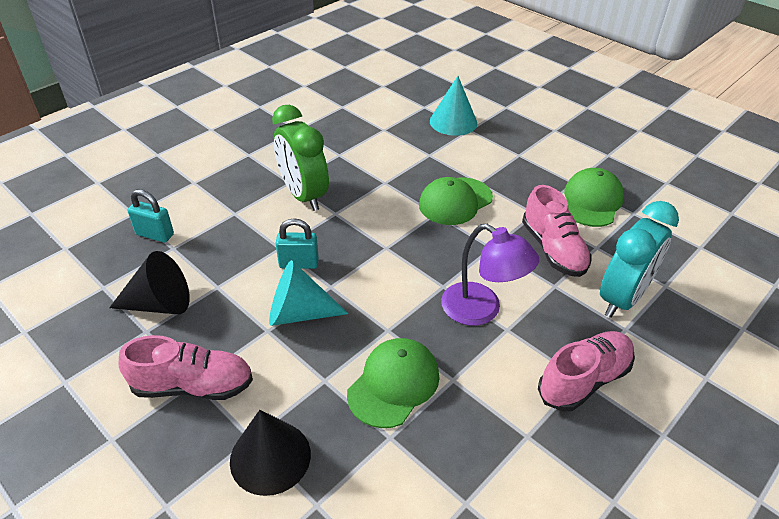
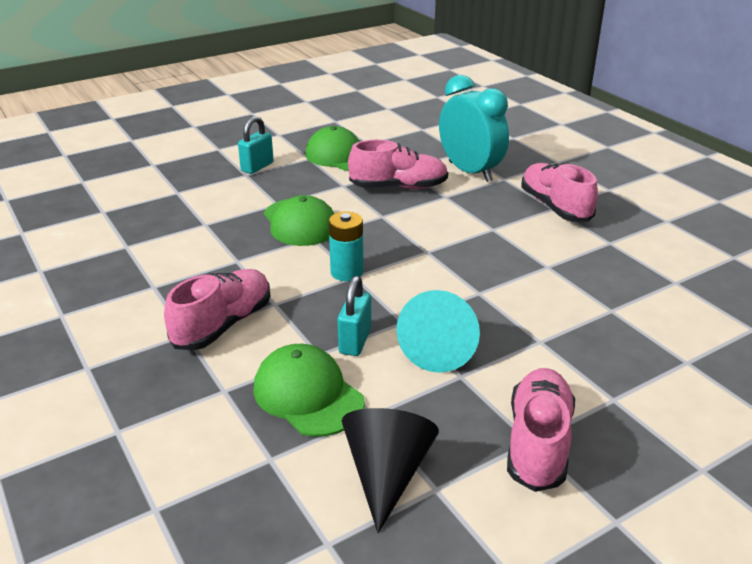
camera: 75 degrees left, 10 degrees down
turquoise padlock [127,189,174,242] -> turquoise padlock moved to [238,116,274,174]
black cone [230,410,311,496] -> none
green clock [272,105,329,211] -> pink shoe [164,269,270,350]
green cap [347,338,440,428] -> green cap moved to [253,344,365,437]
turquoise cone [430,76,477,136] -> none
purple lamp [441,224,539,326] -> none
none -> turquoise battery [329,211,363,281]

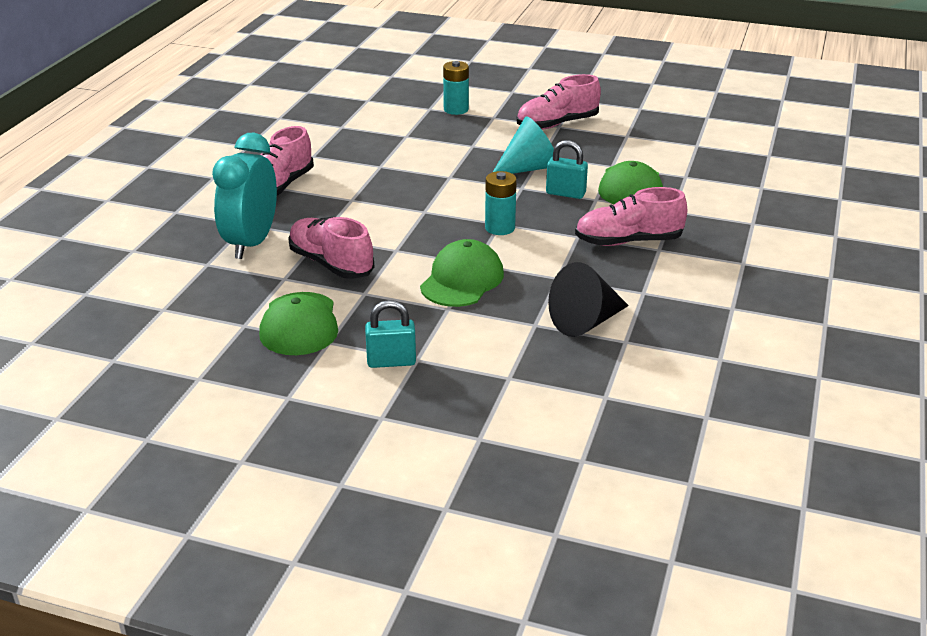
camera: 130 degrees left, 0 degrees up
turquoise padlock [338,276,371,356] -> turquoise padlock turned 45 degrees clockwise [546,140,588,199]
black cone [341,408,439,533] -> black cone moved to [548,262,629,337]
none -> turquoise battery [443,61,469,115]

